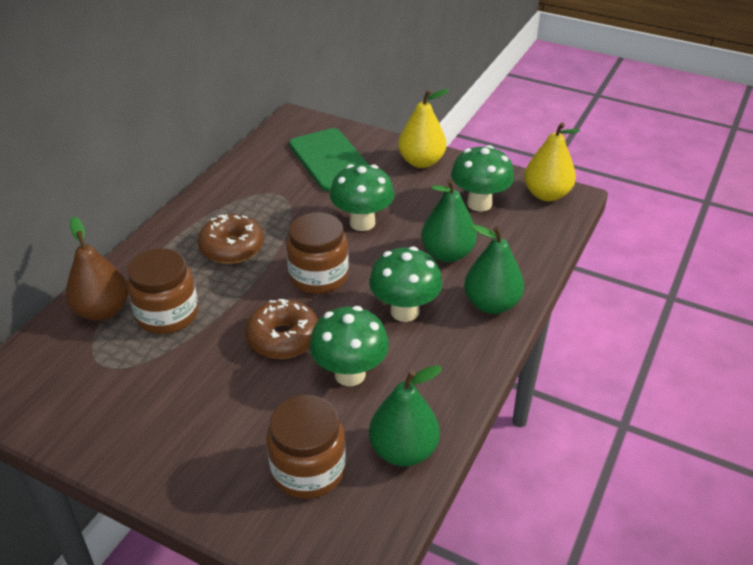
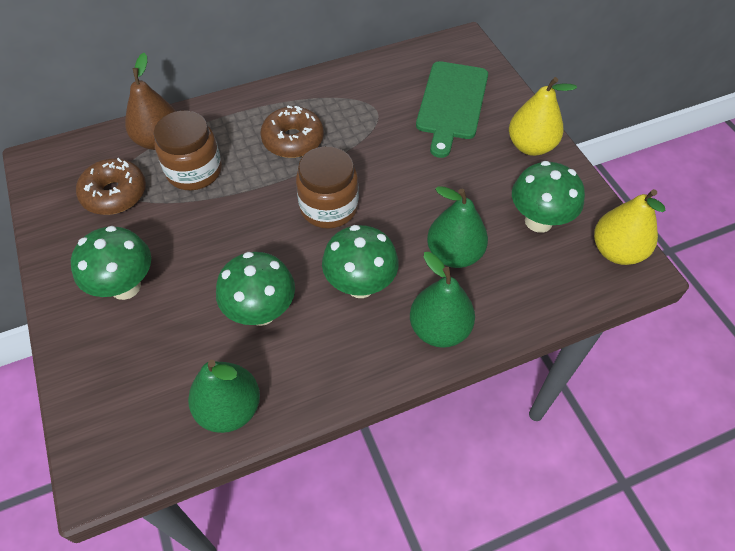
camera: 40 degrees right, 15 degrees up
brown donut [245,299,318,359] -> brown donut moved to [76,158,146,215]
brown jar [266,395,346,499] -> none
green mushroom [330,164,395,231] -> green mushroom moved to [71,226,151,300]

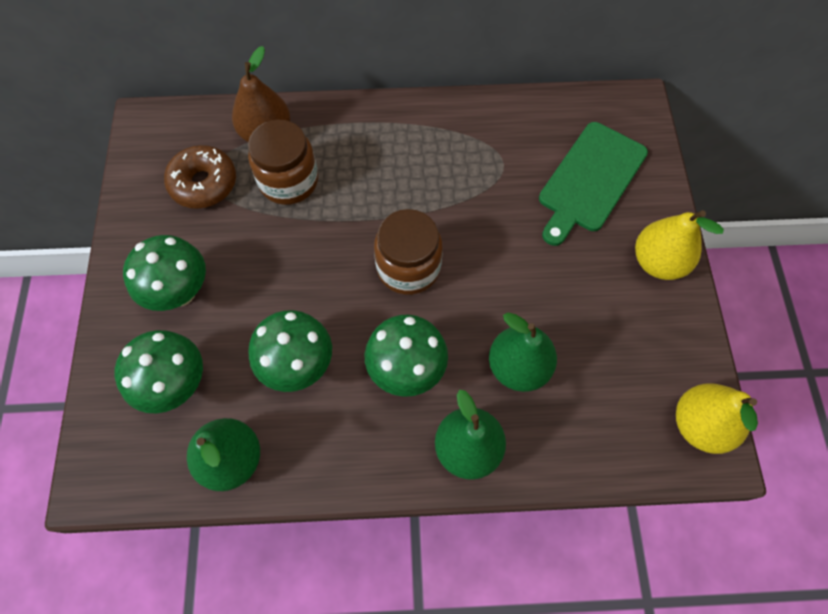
camera: 20 degrees right, 10 degrees up
brown donut [260,106,324,158] -> none
green mushroom [512,161,585,233] -> green mushroom moved to [115,330,203,413]

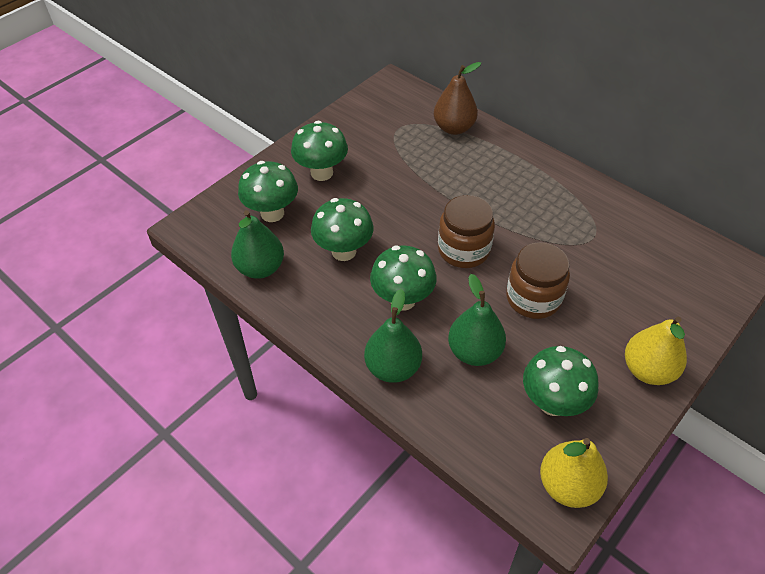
camera: 45 degrees right, 15 degrees down
brown donut [164,145,236,209] -> none
brown jar [248,120,318,205] -> brown jar moved to [506,242,570,319]
green cutting board [539,122,648,246] -> none
none -> green mushroom [523,346,599,416]

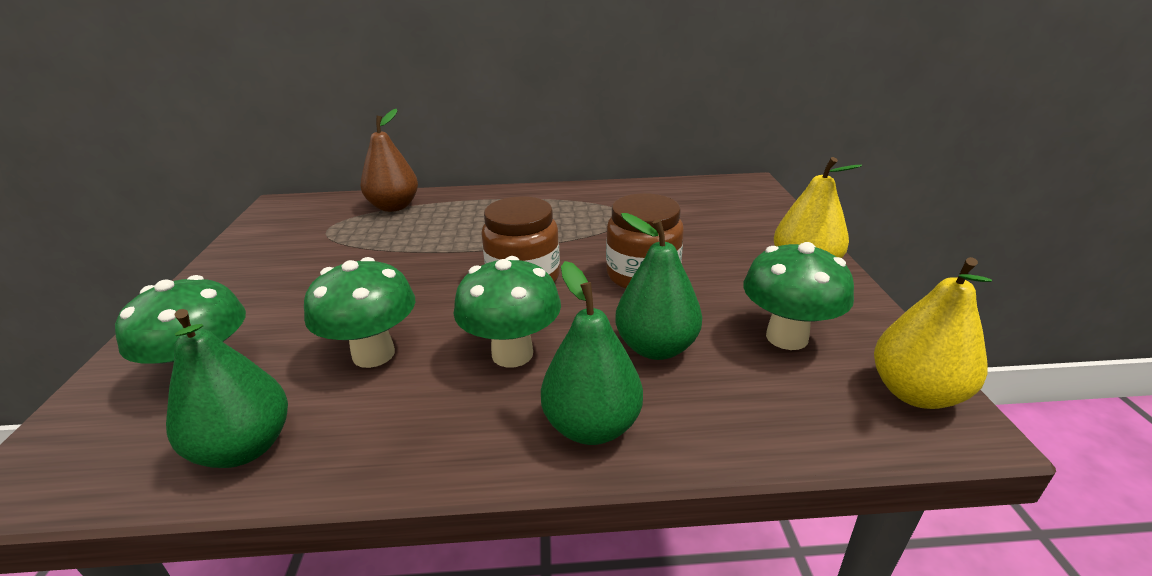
camera: 45 degrees left, 20 degrees down
green mushroom [291,121,348,181] -> none

